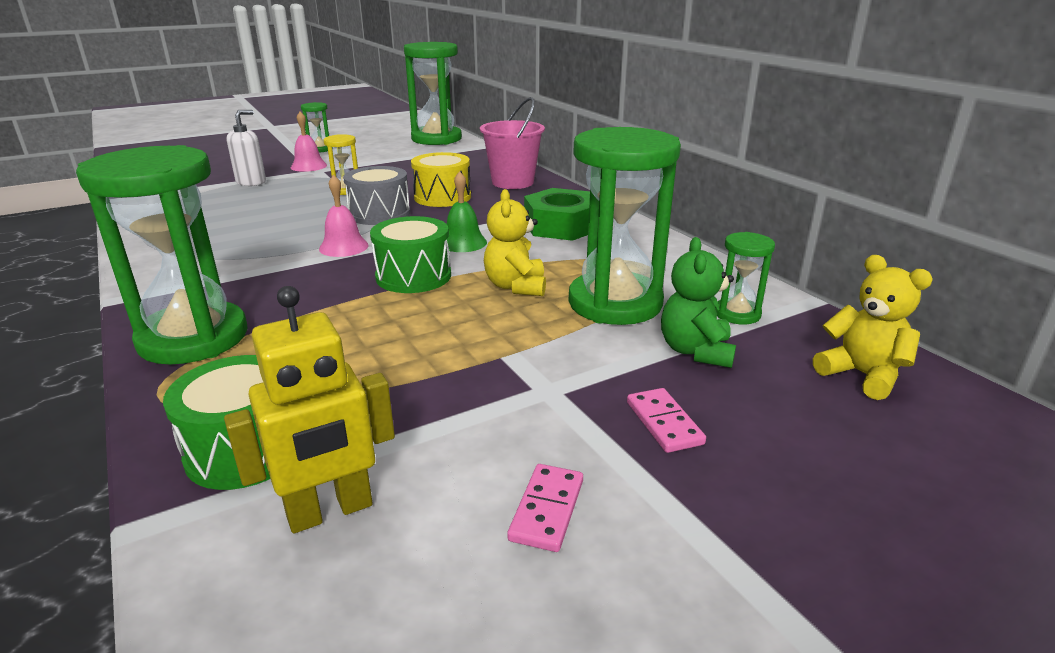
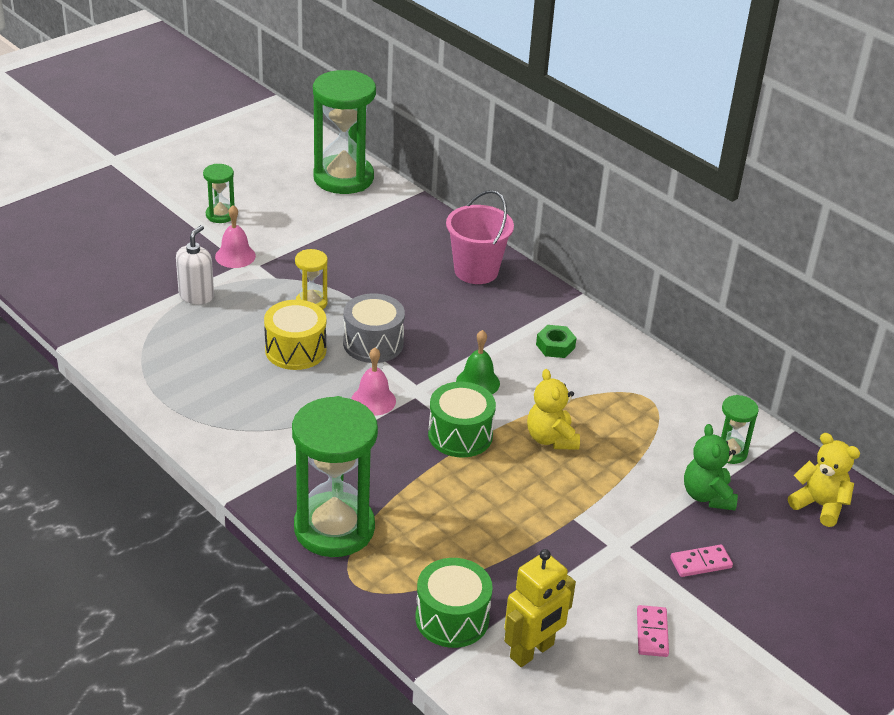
camera: 15 degrees left, 10 degrees up
yellow drum [411,152,471,207] -> yellow drum moved to [264,300,326,370]
green nut [524,188,590,241] -> green nut [536,325,576,358], size x0.53
green hourglass [569,127,681,325] -> none
pink domino [627,388,706,453] -> pink domino turned 75 degrees counterclockwise [670,545,733,577]

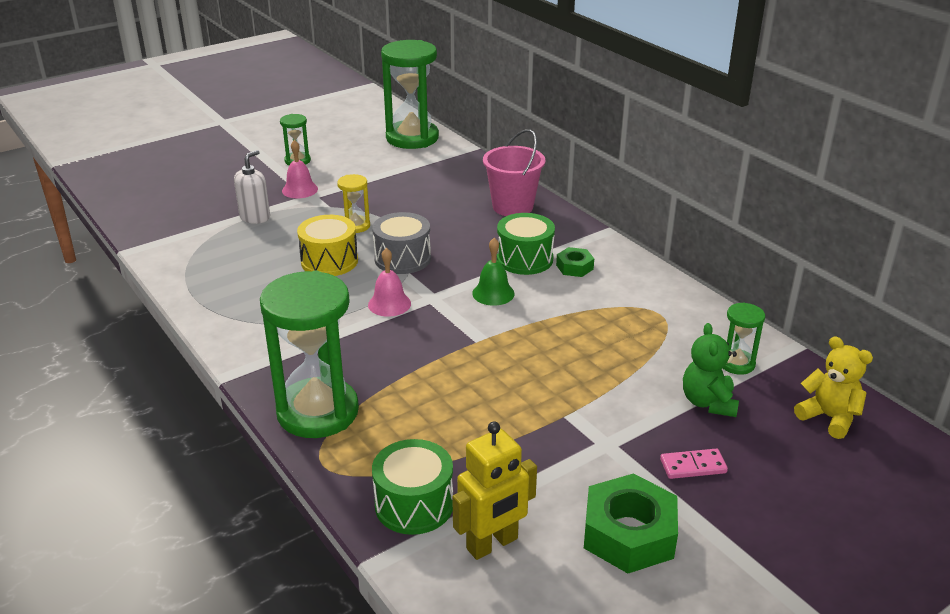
camera: 10 degrees right, 5 degrees down
green drum [428,382,496,458] -> green drum moved to [497,213,555,275]
yellow teddy bear [527,369,580,450] -> none
pink domino [637,605,669,657] -> green nut [584,473,678,573]

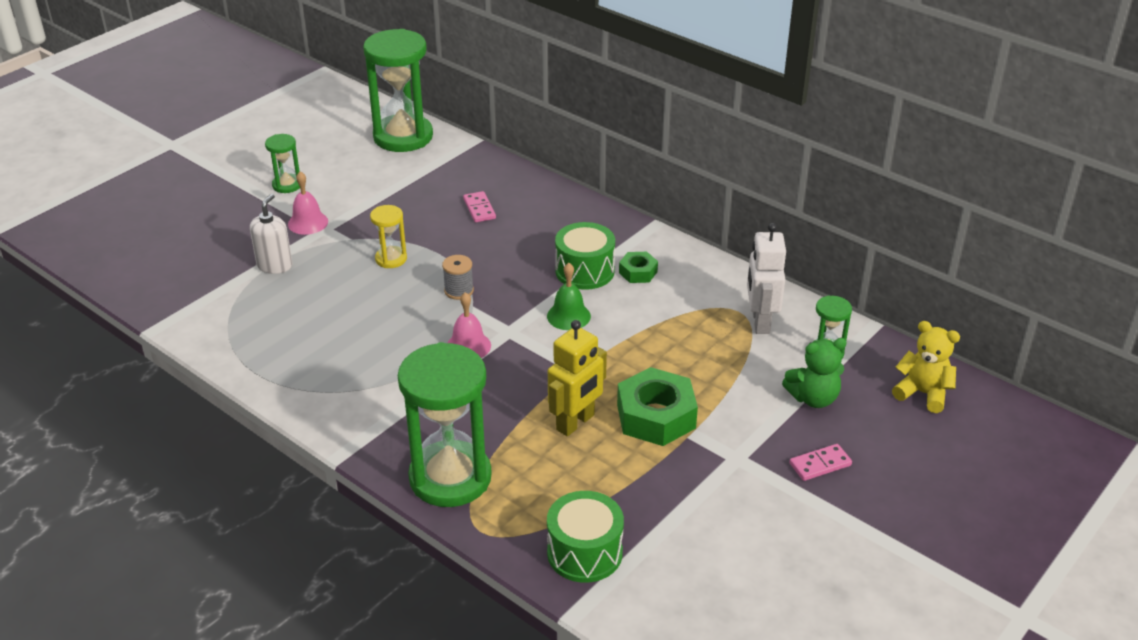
camera: 15 degrees left, 5 degrees up
yellow drum [297,215,358,276] -> none
grey drum [372,212,431,274] -> grey spool [442,255,474,300]
yellow robot [452,421,537,560] -> yellow robot moved to [548,320,607,436]
pink bucket [483,129,545,216] -> none
green nut [584,473,678,573] -> green nut moved to [617,367,698,446]
green teddy bear [683,323,739,417] -> green teddy bear turned 90 degrees counterclockwise [782,338,847,408]
none -> pink domino [463,191,496,222]
none -> white robot [747,223,786,334]

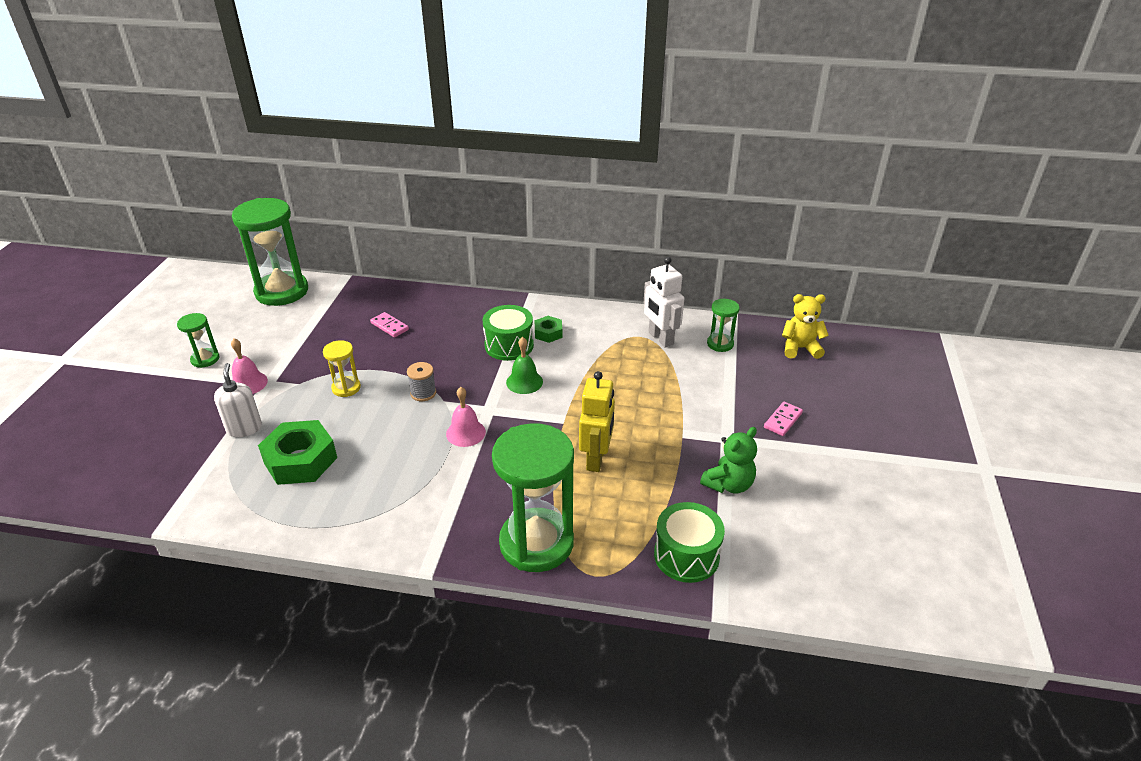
camera: 30 degrees left, 0 degrees up
green nut [617,367,698,446] -> green nut moved to [258,420,337,485]
green teddy bear [782,338,847,408] -> green teddy bear moved to [700,427,757,494]

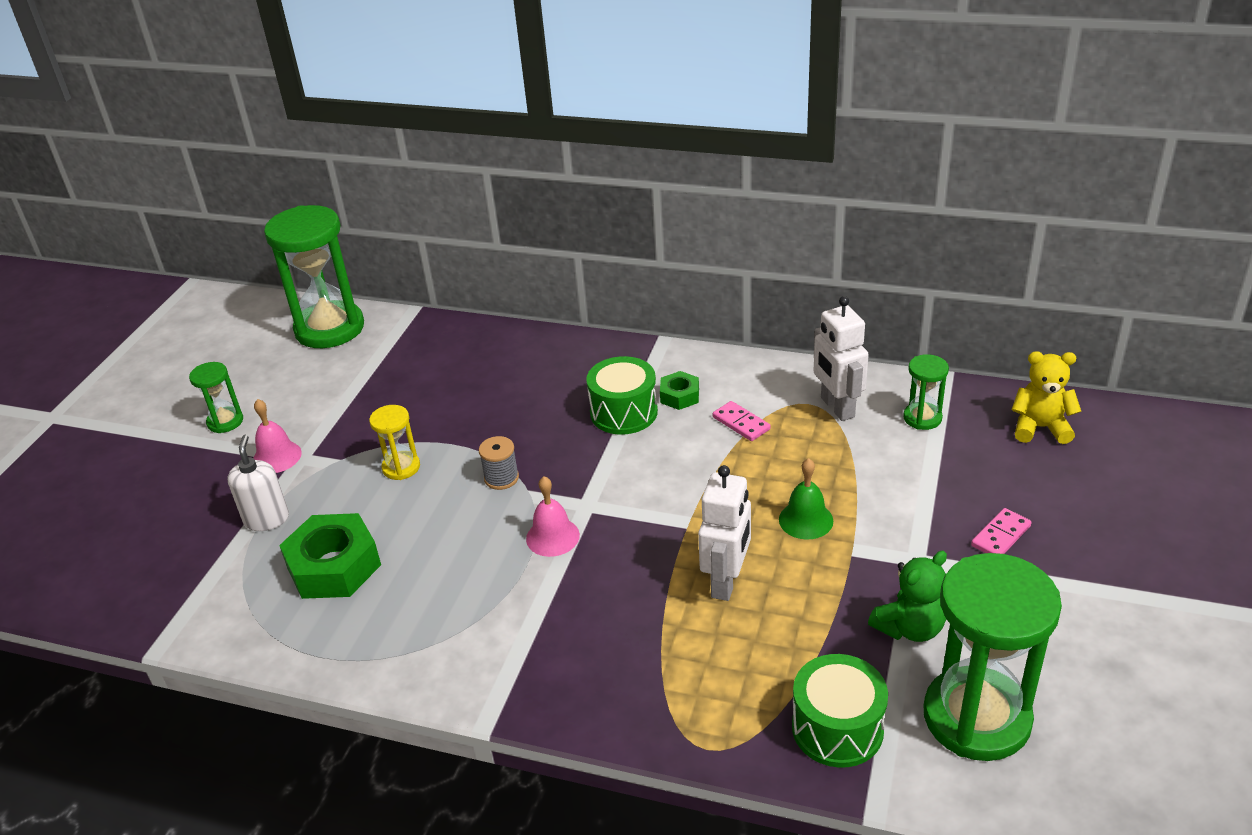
camera: 10 degrees right, 0 degrees up
pink domino [370,312,409,338] -> pink domino moved to [713,401,770,441]
green hourglass [492,423,574,572] -> green hourglass moved to [924,553,1062,761]
green bell [506,337,543,394] -> green bell moved to [779,458,833,540]
yellow robot [579,371,615,472] -> white robot [698,465,751,601]

